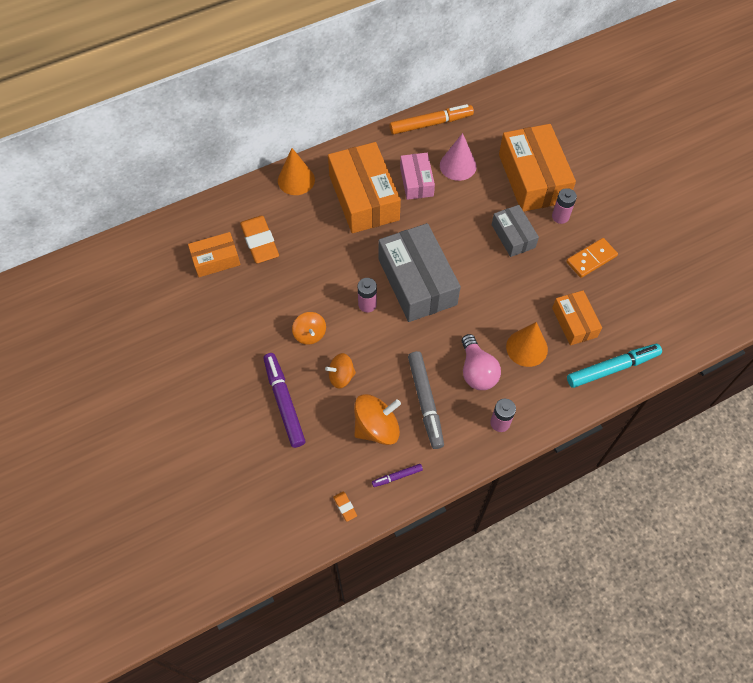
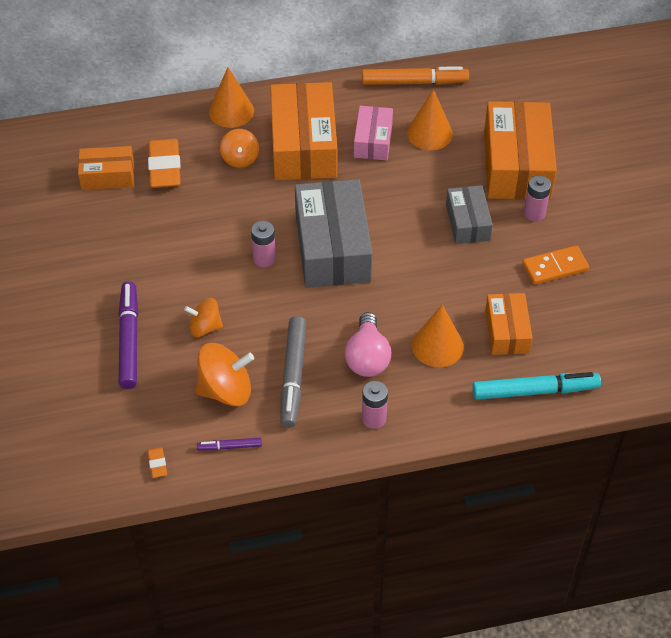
camera: 15 degrees right, 10 degrees down
orange spinning top [292,312,326,345] -> orange spinning top moved to [220,129,259,168]
pink cone [440,133,477,181] -> orange cone [407,89,453,150]

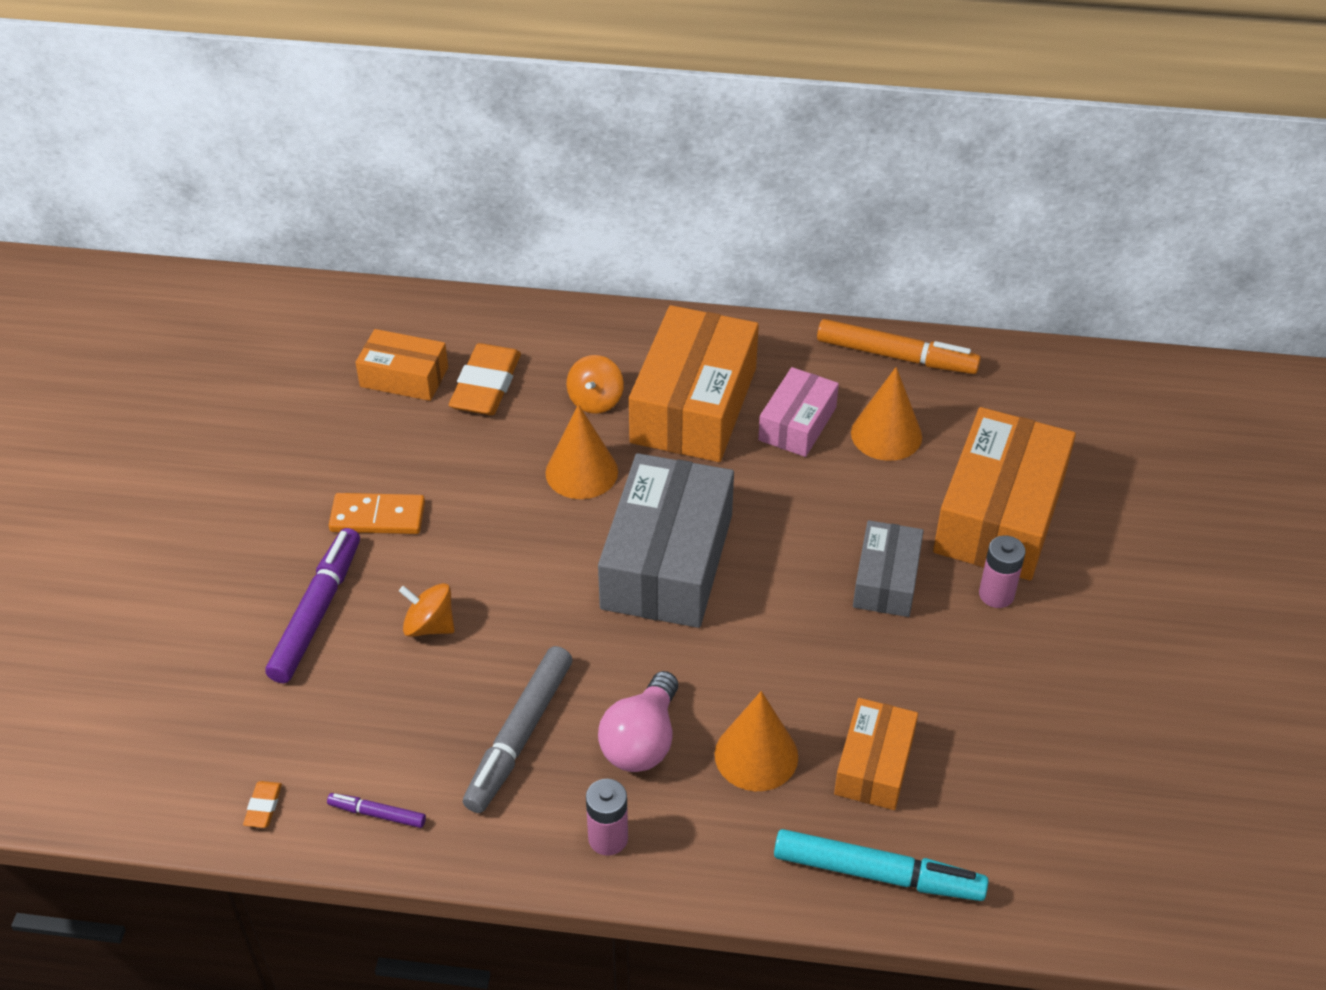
camera: 20 degrees right, 5 degrees down
orange spinning top [196,343,254,406] -> none
orange cone [209,67,254,128] -> orange cone moved to [545,404,618,499]
pink battery [251,221,276,267] -> none
orange domino [522,245,589,285] -> orange domino moved to [329,493,425,534]

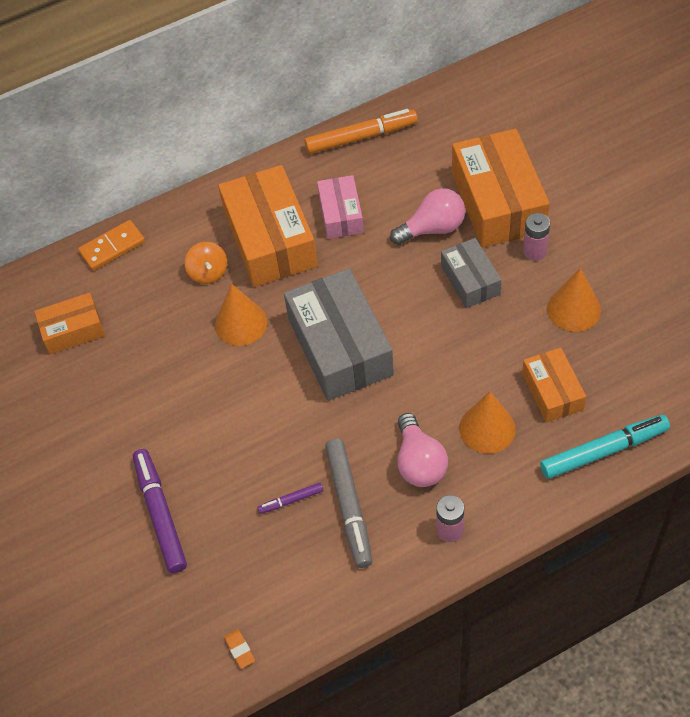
camera: 30 degrees left, 10 degrees up
purple marker [327,793,426,828] -> purple marker moved to [258,483,323,514]
orange domino [329,493,425,534] -> orange domino moved to [78,220,145,271]
orange spinning top [399,583,455,637] -> none
orange eraser [449,343,521,415] -> none
orange cone [851,367,922,461] -> orange cone moved to [547,268,601,332]
none -> pink light bulb [390,188,465,245]

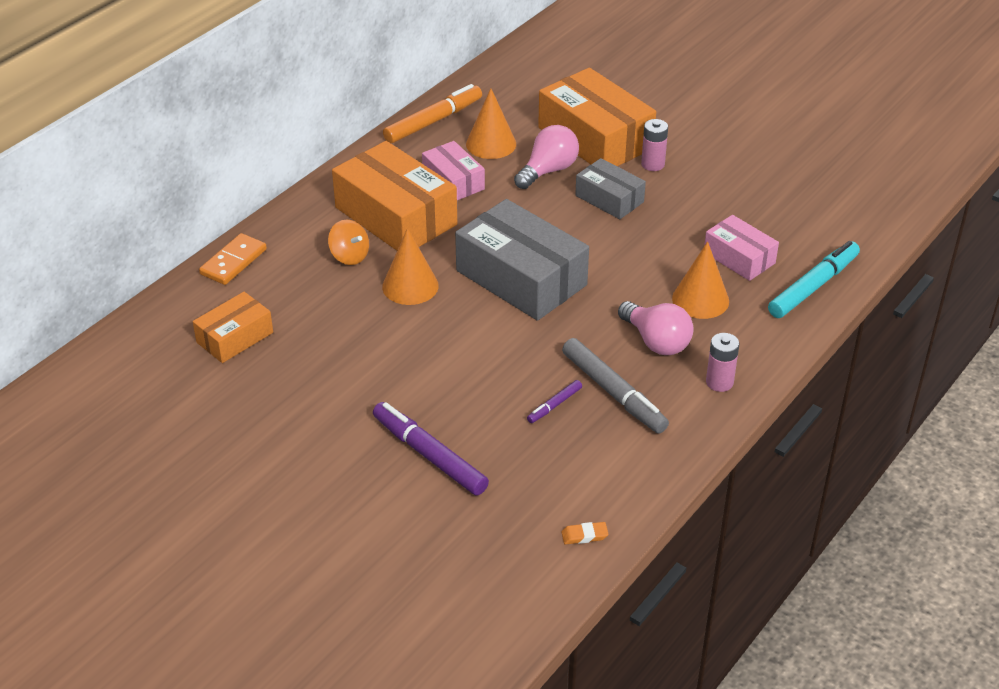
camera: 30 degrees left, 15 degrees down
orange eraser [224,629,255,669] -> orange eraser turned 45 degrees counterclockwise [562,522,608,544]
orange box [522,348,586,423] -> pink box [704,215,779,281]
orange cone [547,268,601,332] -> orange cone moved to [466,88,516,159]

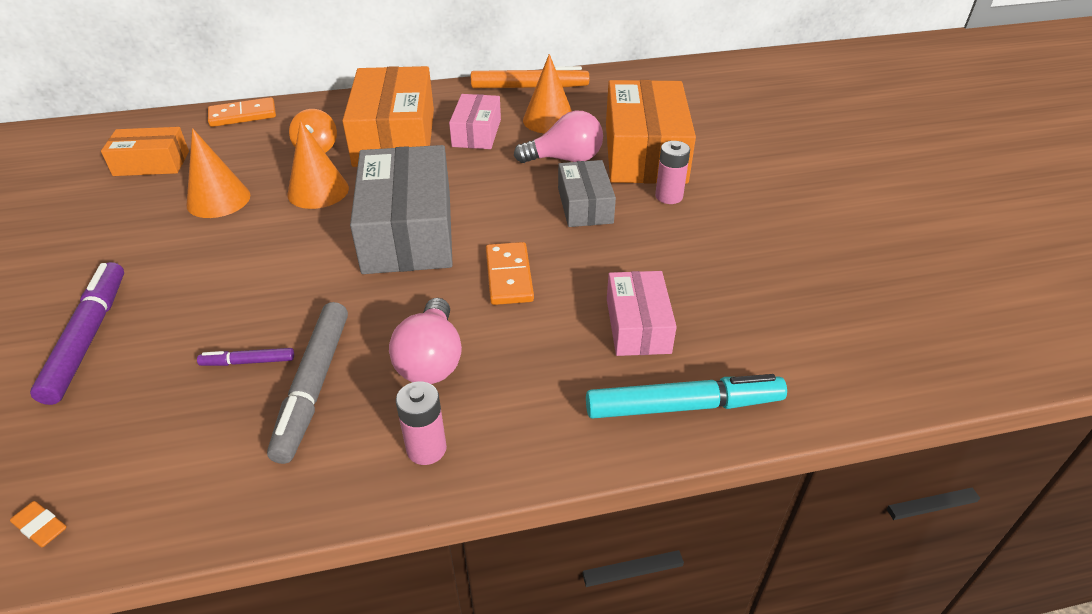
camera: 40 degrees right, 0 degrees up
orange cone [672,241,729,319] -> orange cone moved to [187,128,250,218]
none -> orange domino [486,242,534,305]

